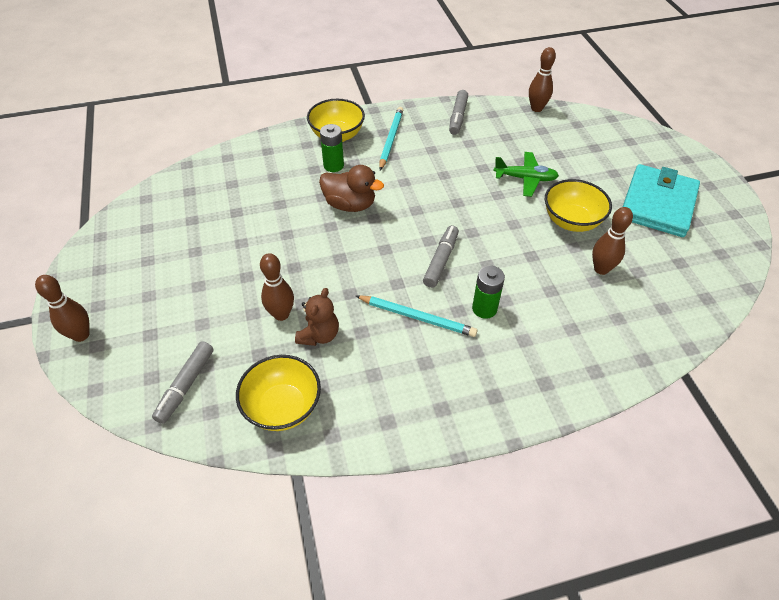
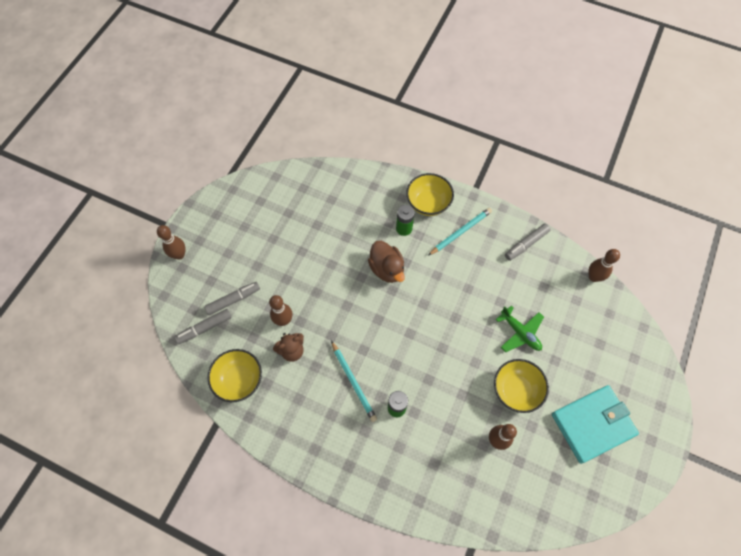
camera: 40 degrees right, 15 degrees up
grey marker [423,225,459,288] -> grey marker moved to [204,282,260,315]

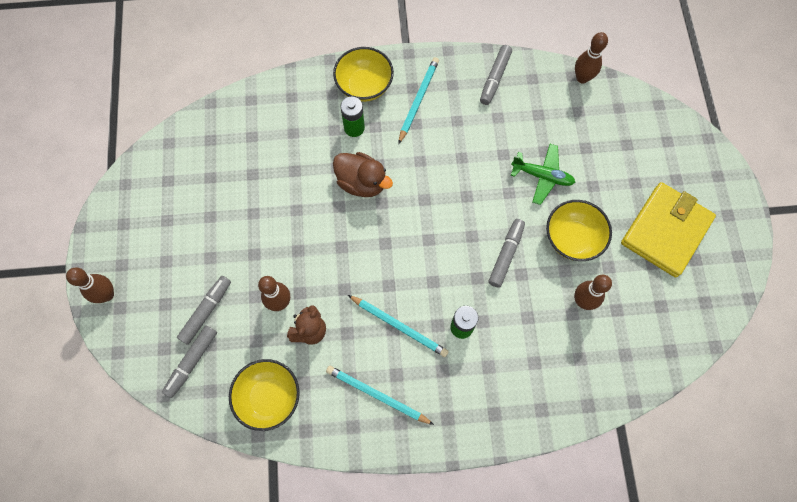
camera: 30 degrees left, 5 degrees up
turquoise wallet [552,385,639,464] -> yellow wallet [621,182,716,277]
none -> turquoise pencil [326,366,434,425]
none -> grey marker [488,219,525,288]

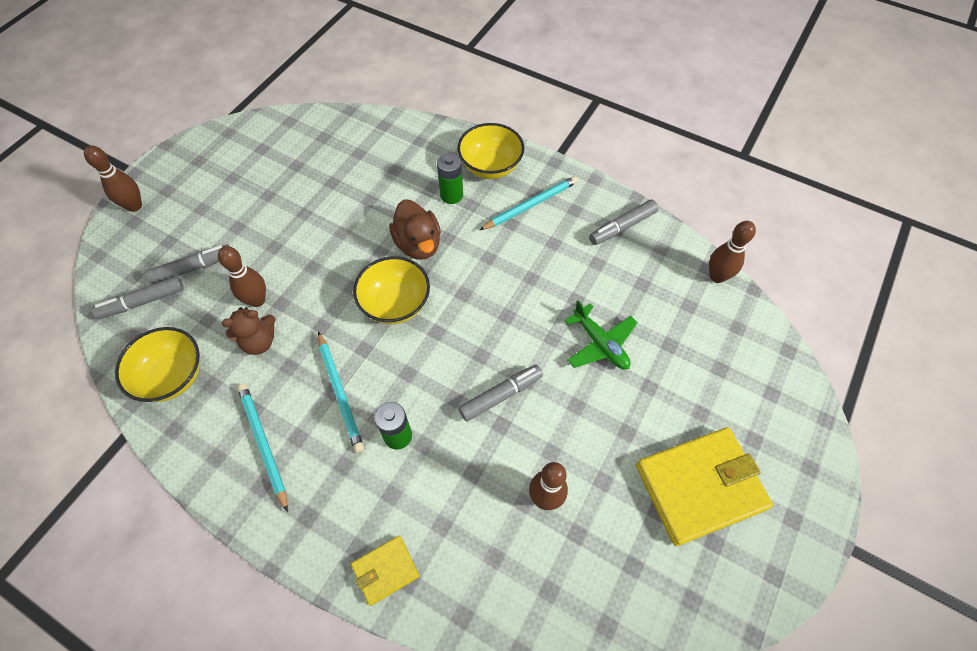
camera: 35 degrees right, 10 degrees down
yellow bowl [546,200,612,261] -> yellow bowl moved to [353,256,430,324]
none -> yellow wallet [351,536,419,606]

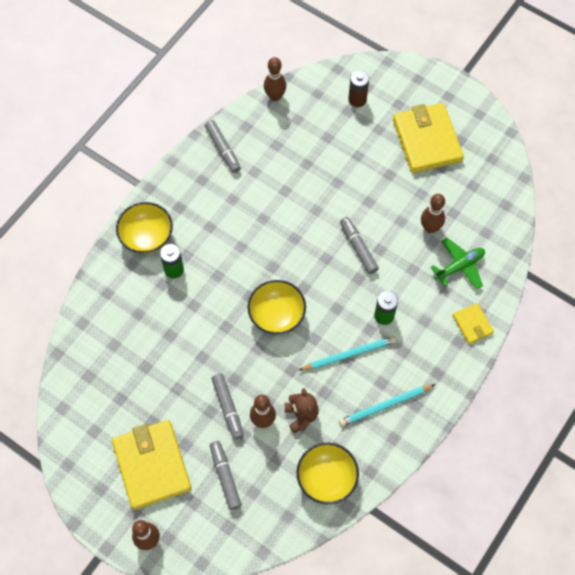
camera: 85 degrees left, 5 degrees up
grey marker [91,276,184,319] -> grey marker moved to [212,374,244,440]
brown duck [389,199,441,260] -> none
turquoise pencil [479,176,578,230] -> none
green plane [565,300,638,369] -> green plane moved to [431,238,485,290]
none -> yellow wallet [112,420,192,510]
none -> brown battery [348,70,369,107]

